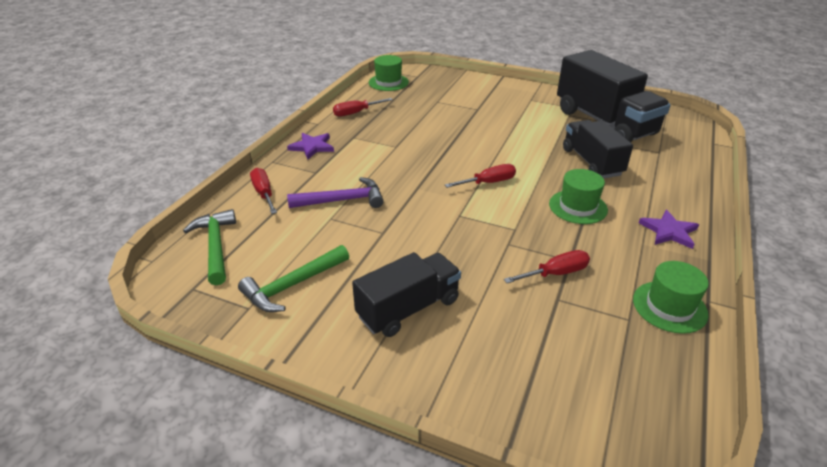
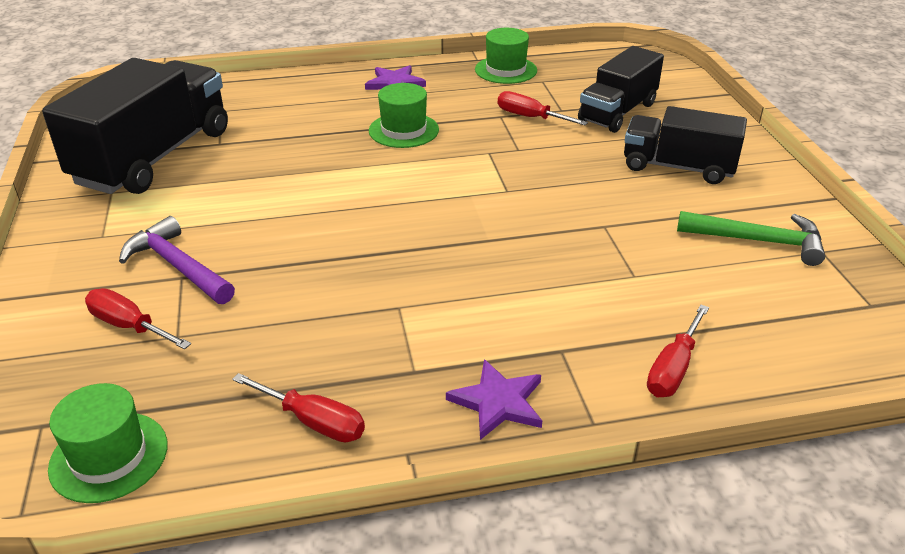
camera: 125 degrees left, 0 degrees up
green hammer [183,209,236,285] -> none
purple hammer [287,177,384,208] -> purple hammer moved to [119,216,235,304]
red screwdriver [445,164,516,188] -> red screwdriver moved to [85,288,191,349]
black truck [563,120,633,178] -> black truck moved to [578,46,664,133]

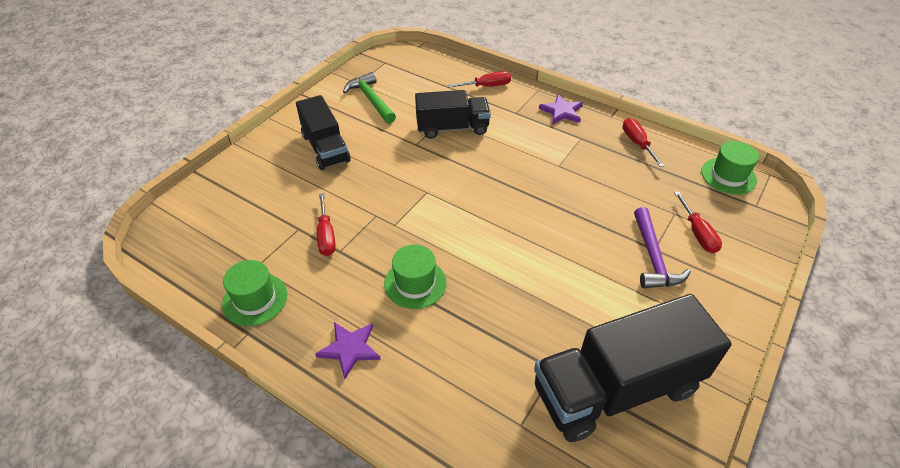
camera: 135 degrees left, 10 degrees up
black truck [578,46,664,133] -> black truck moved to [415,90,491,139]

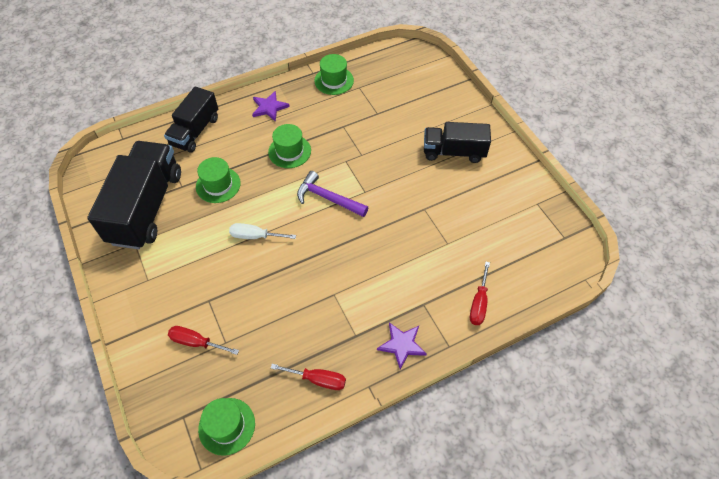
camera: 120 degrees right, 10 degrees up
red screwdriver [317,193,336,256] -> none
green hammer [343,72,396,124] -> none
black truck [415,90,491,139] -> black truck moved to [164,87,218,153]
purple hammer [634,207,691,289] -> purple hammer moved to [297,171,369,217]
none -> green hat [196,157,241,203]
none -> white screwdriver [229,223,296,239]

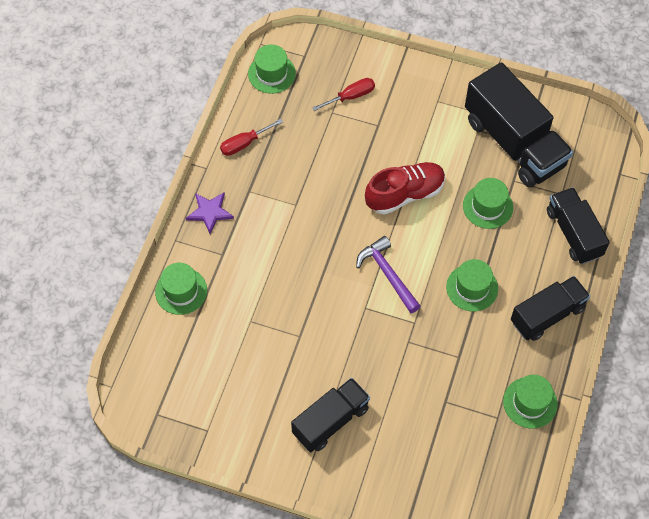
camera: 135 degrees right, 5 degrees up
white screwdriver [229,223,296,239] -> red shoe [365,162,445,215]
purple star [252,91,290,122] -> black truck [511,276,590,341]
purple hammer [297,171,369,217] -> purple hammer turned 105 degrees counterclockwise [356,236,421,313]
red screwdriver [470,262,490,325] -> green hat [155,263,207,315]

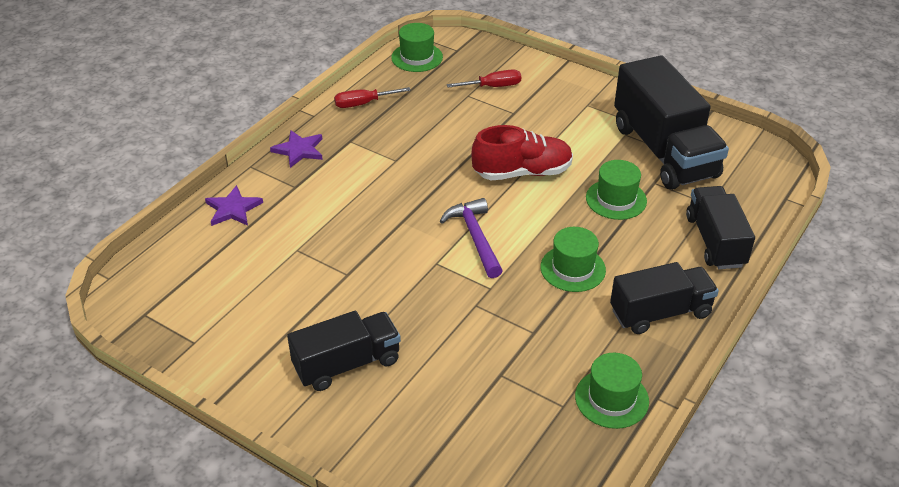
camera: 15 degrees right, 20 degrees down
green hat [155,263,207,315] -> purple star [205,185,263,226]

